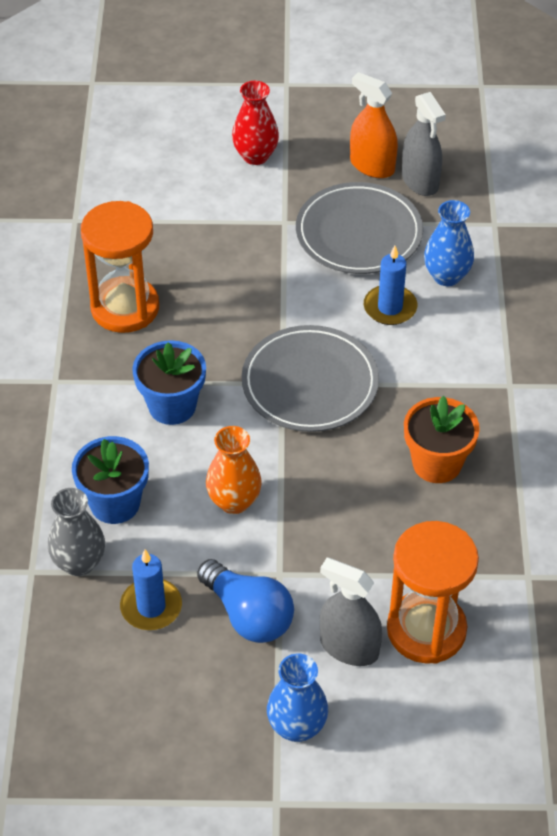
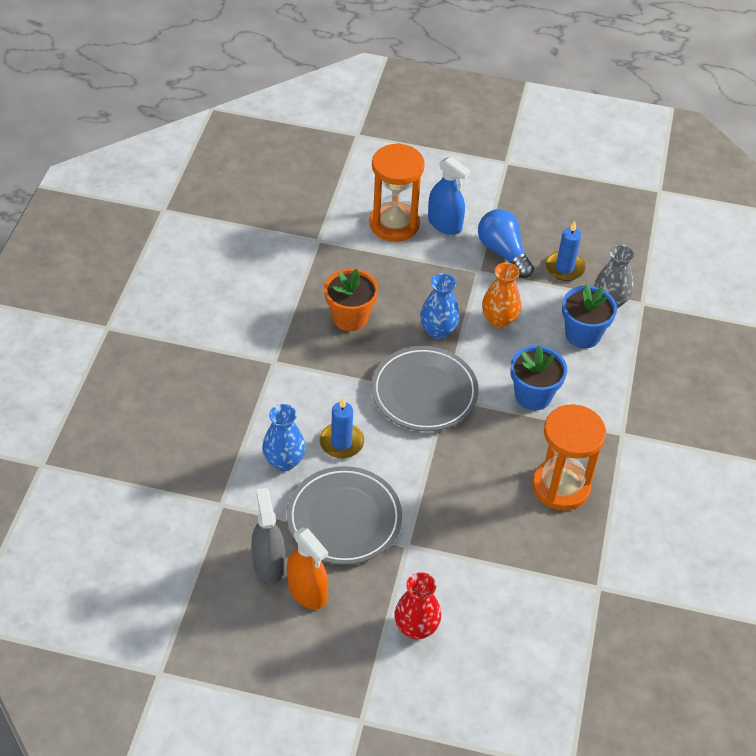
camera: 170 degrees left, 0 degrees up
blue vase [267,654,328,742] -> blue vase moved to [420,273,460,339]
grey spray bottle [320,558,382,666] -> blue spray bottle [428,156,470,235]

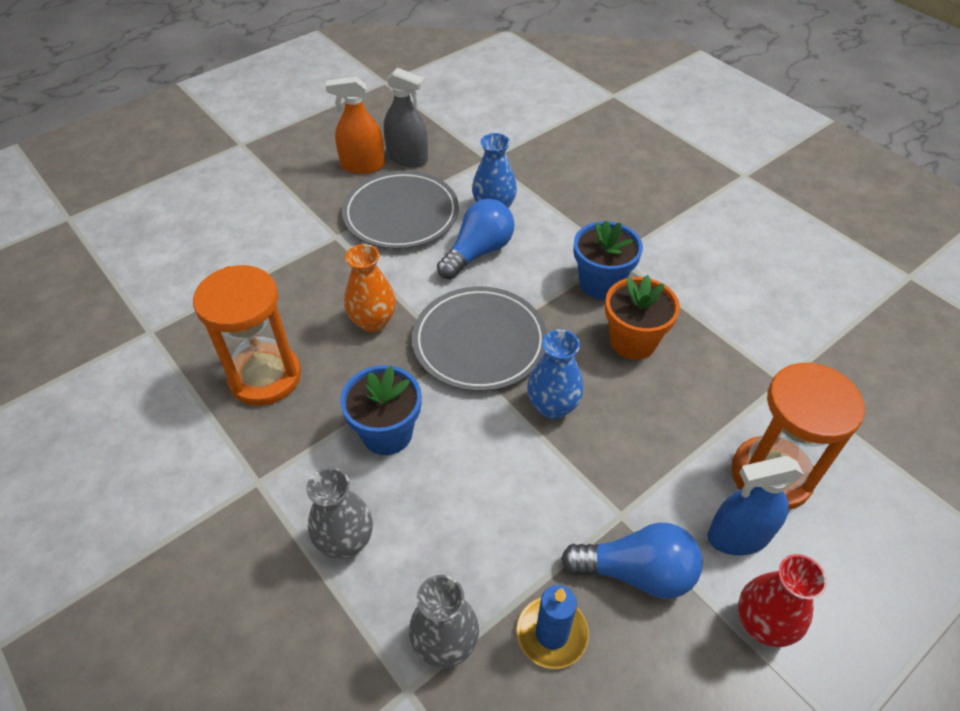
camera: 130 degrees right, 0 degrees up
blue candle [319,397,364,459] -> blue light bulb [437,199,514,279]
red vase [395,572,441,640] -> red vase moved to [738,554,827,647]
orange vase [482,263,521,328] -> orange vase moved to [344,244,396,333]
blue flower pot [562,284,617,348] -> blue flower pot moved to [574,220,643,299]
none -> grey vase [306,468,373,559]

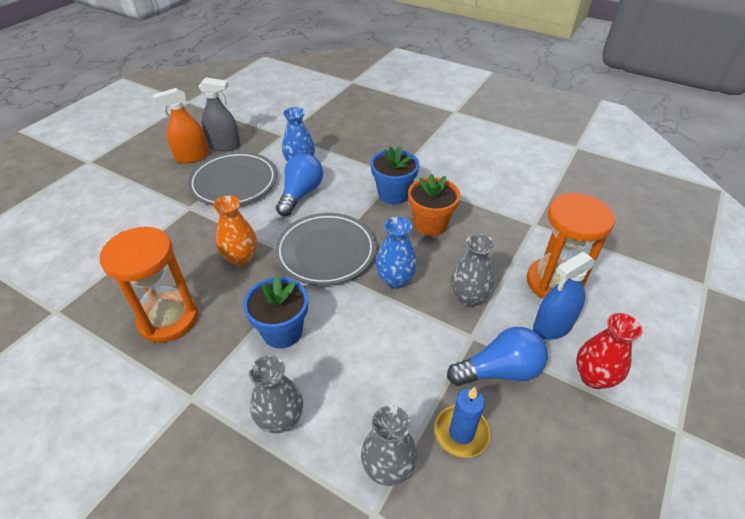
camera: 20 degrees left, 5 degrees down
none -> grey vase [451,234,495,307]

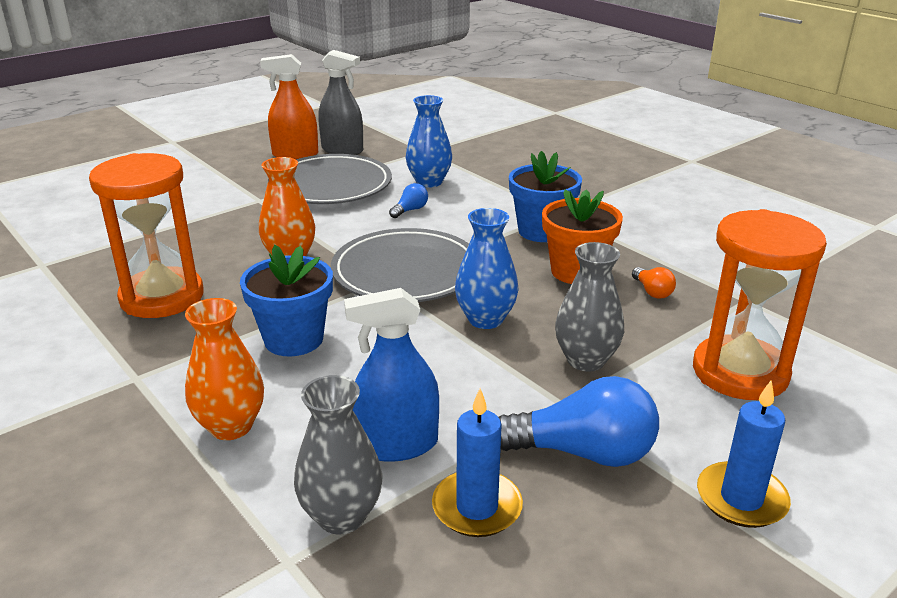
camera: 20 degrees right, 15 degrees down
grey vase [249,356,303,433] -> orange vase [185,298,264,440]
blue light bulb [276,153,323,216] -> blue light bulb [389,183,428,218], size x0.47
blue spray bottle [533,252,596,340] -> blue spray bottle moved to [344,288,439,462]
red vase [576,313,643,389] -> blue candle [697,380,791,528]
none -> orange light bulb [632,267,676,299]

